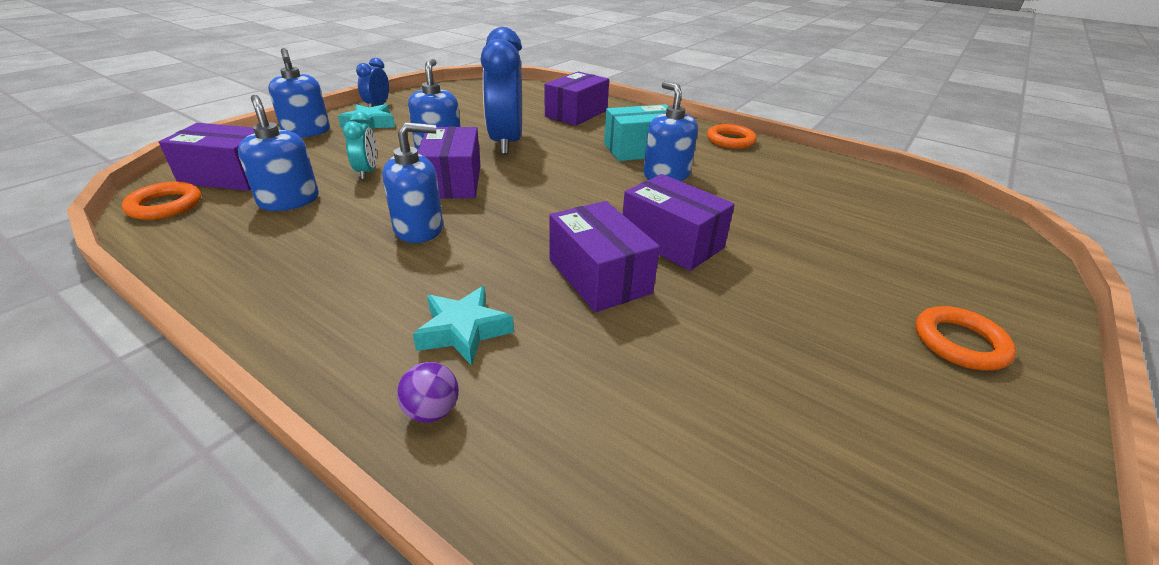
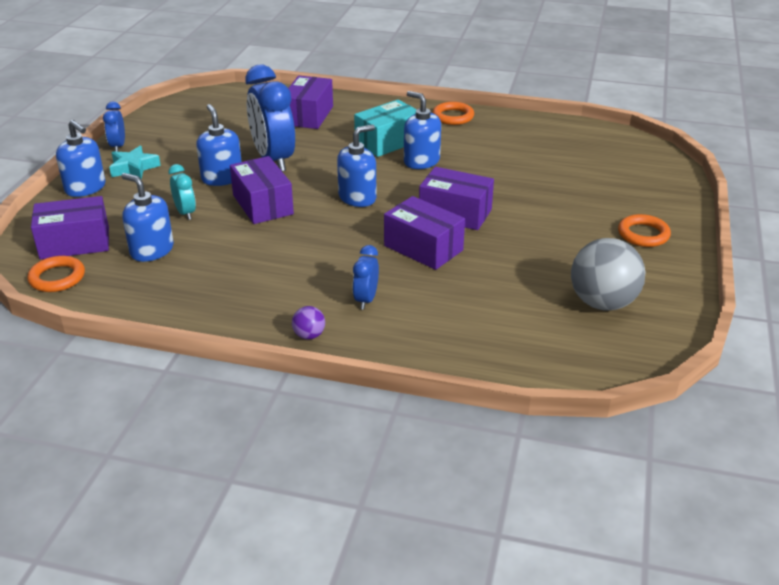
camera: 20 degrees left, 0 degrees up
blue soap dispenser [382,123,443,243] -> blue soap dispenser moved to [337,124,376,207]
purple ball [397,362,459,423] -> purple ball moved to [292,306,325,339]
turquoise star [413,286,514,366] -> blue clock [353,245,379,310]
none -> grey ball [571,238,645,311]

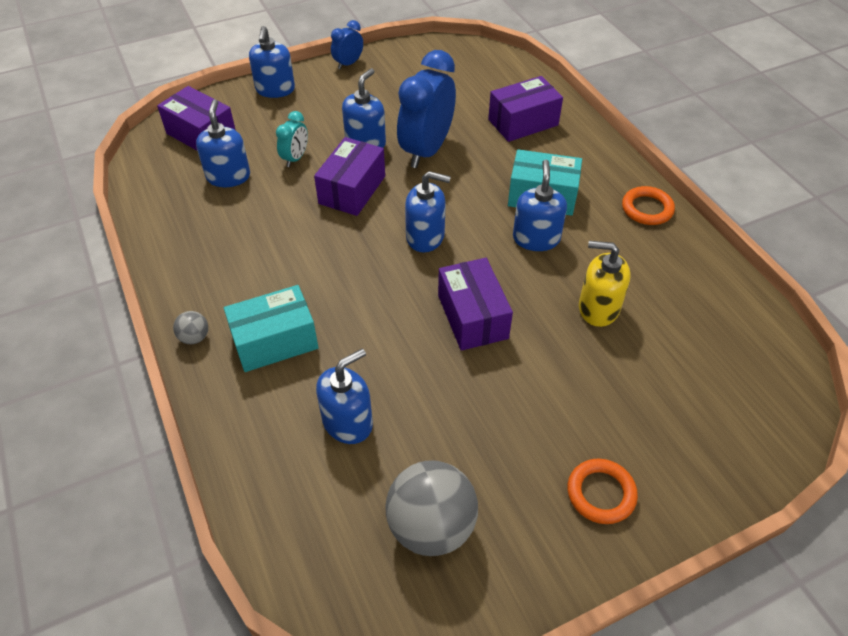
camera: 50 degrees right, 15 degrees up
orange ring [27,256,85,292] -> none
turquoise star [109,145,161,179] -> none
purple ball [292,306,325,339] -> grey ball [173,311,208,344]
blue clock [353,245,379,310] -> turquoise box [224,285,319,372]
purple box [384,196,465,270] -> none
none -> blue soap dispenser [316,349,373,444]
none -> yellow soap dispenser [579,241,631,327]

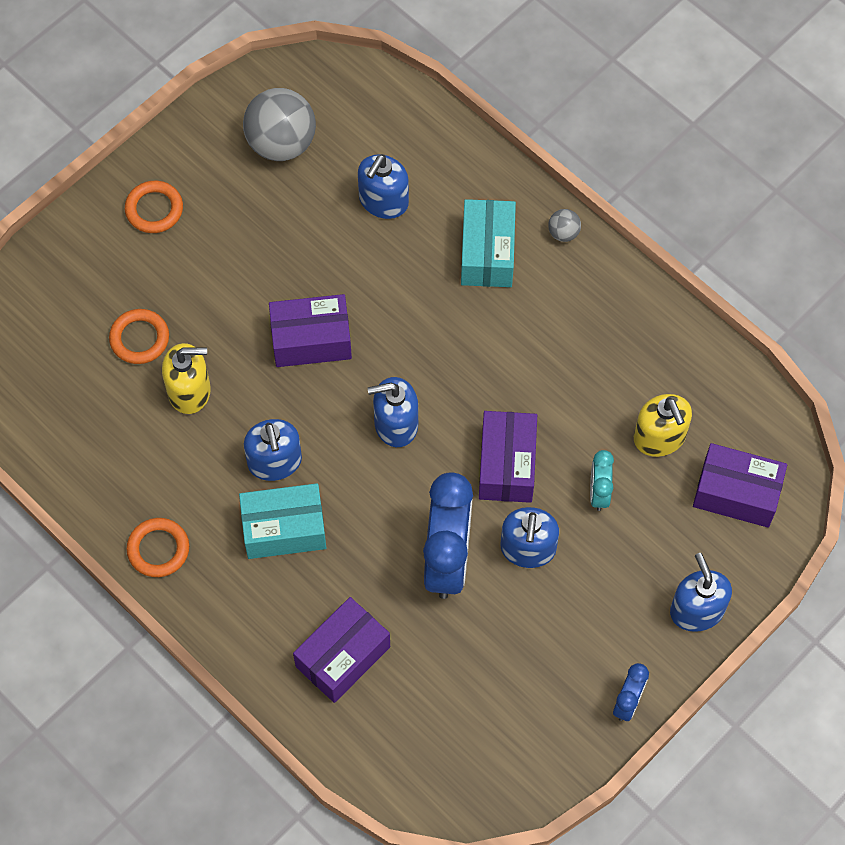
camera: 160 degrees right, 15 degrees up
blue soap dispenser [196,99,250,187] -> yellow soap dispenser [634,394,692,457]
turquoise box [224,285,319,372] -> turquoise box turned 45 degrees counterclockwise [461,199,516,287]
purple box [438,258,513,351] -> purple box turned 60 degrees counterclockwise [269,294,352,367]
none -> orange ring [109,309,169,364]

